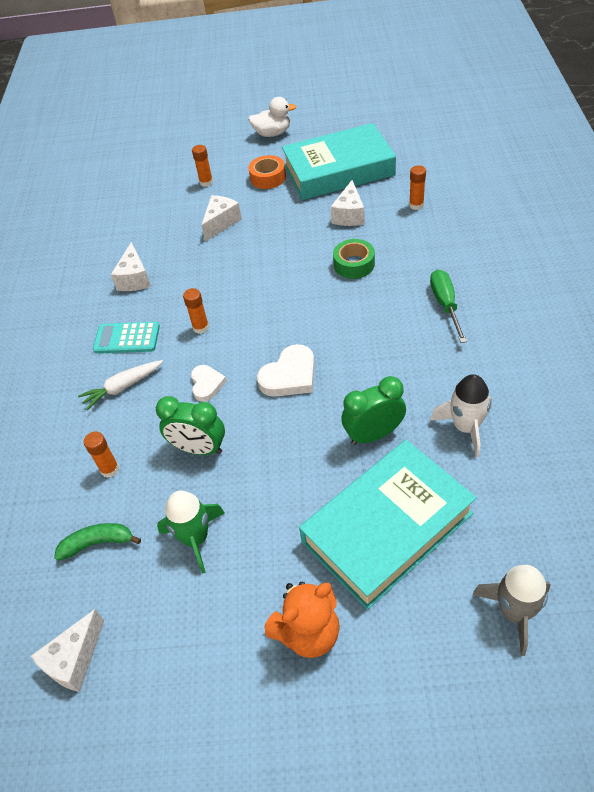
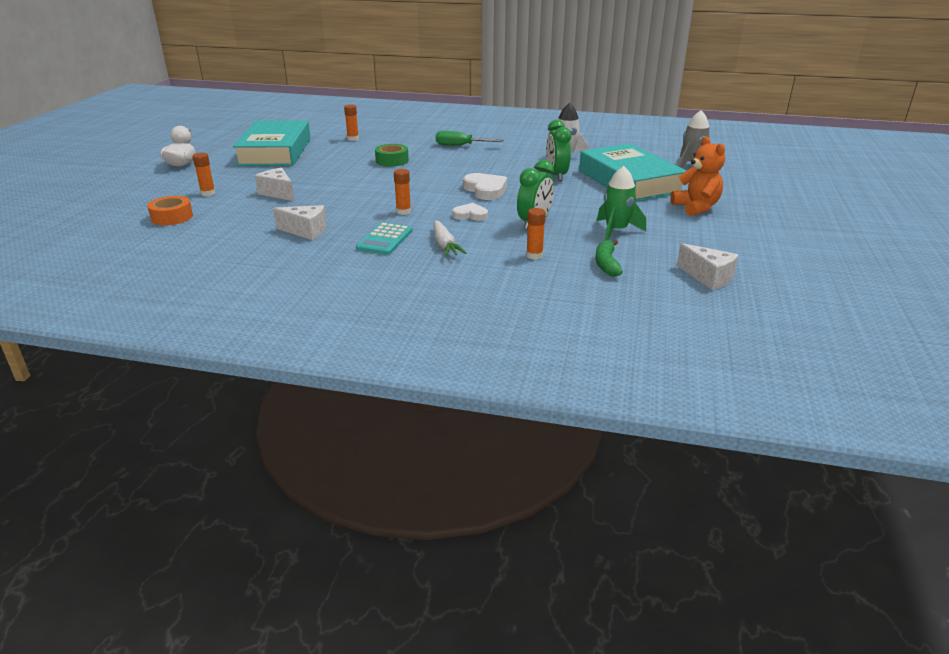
camera: 80 degrees left, 20 degrees down
orange tape [248,155,286,189] -> orange tape moved to [147,196,193,225]
white cheese [331,180,365,226] -> none

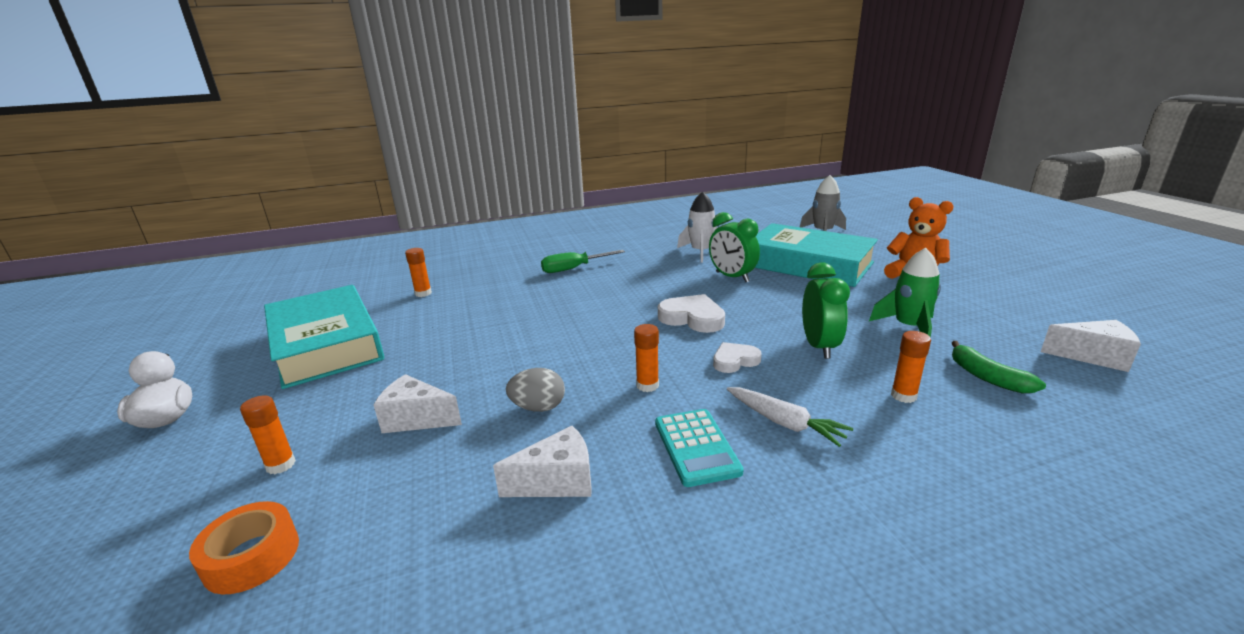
camera: 30 degrees left, 5 degrees down
green tape [375,144,409,167] -> none
none -> grey egg [506,368,565,412]

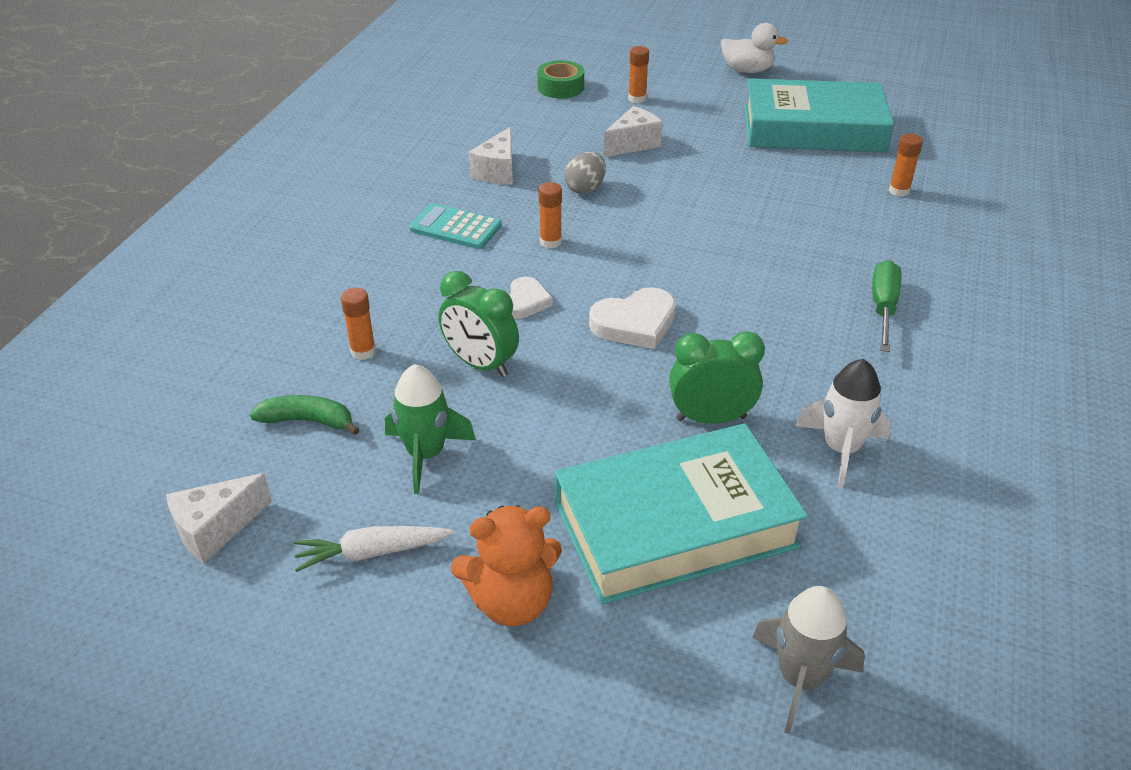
camera: 125 degrees right, 15 degrees up
orange tape [189,501,299,595] -> green tape [537,60,584,98]
white carrot [727,387,853,447] -> white carrot moved to [294,526,453,572]

